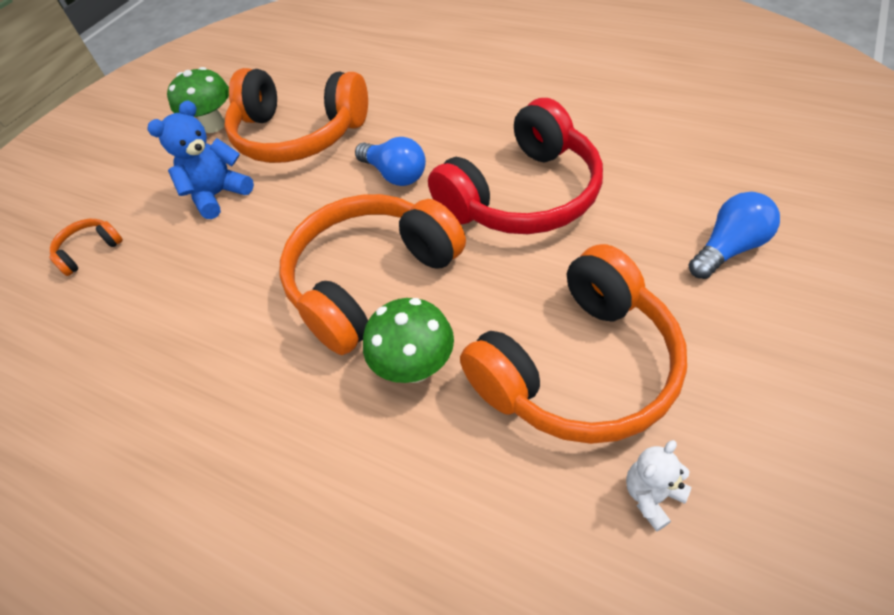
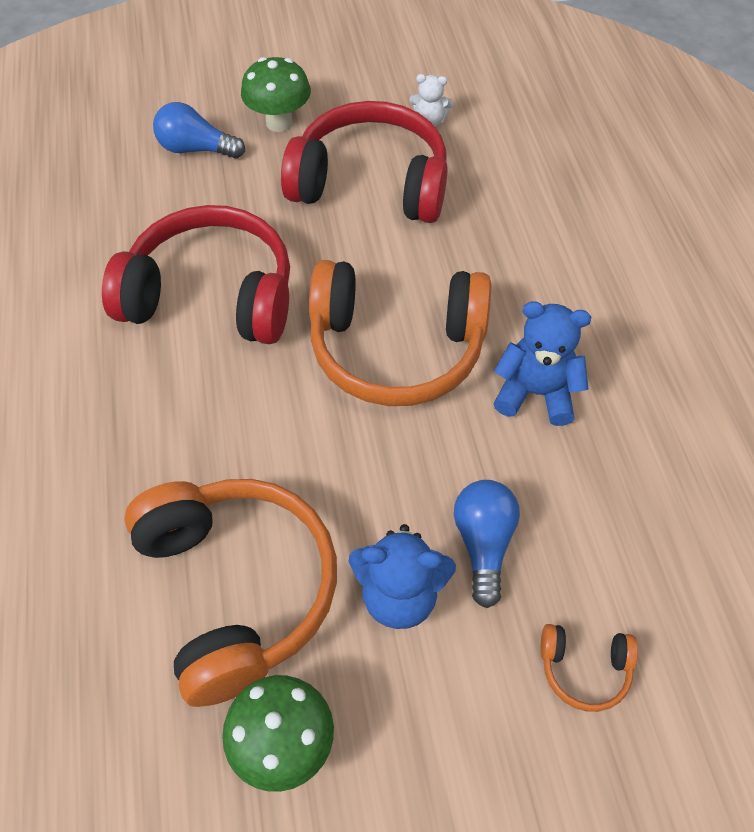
camera: 135 degrees left, 5 degrees up
blue light bulb [355,137,426,186] -> blue light bulb moved to [454,480,520,608]
green mushroom [363,298,454,383] -> green mushroom moved to [241,57,311,132]
orange headphones [460,244,687,444] -> red headphones [281,101,448,223]
none -> blue teddy bear [493,301,591,426]

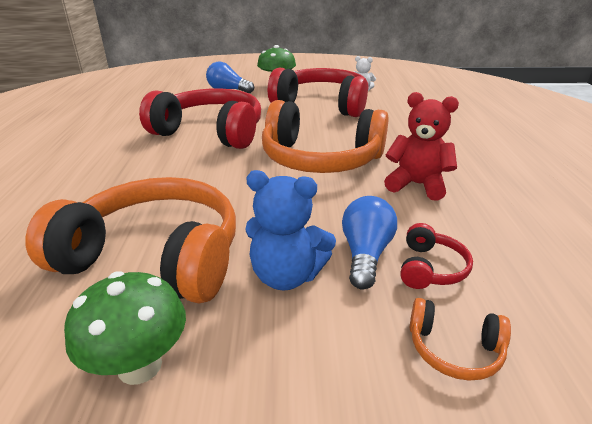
camera: 10 degrees right, 25 degrees down
orange headphones [124,479,337,707] -> orange headphones turned 60 degrees counterclockwise [25,177,236,304]
blue teddy bear [493,301,591,426] -> red teddy bear [384,92,459,201]
none -> red headphones [400,223,473,289]

